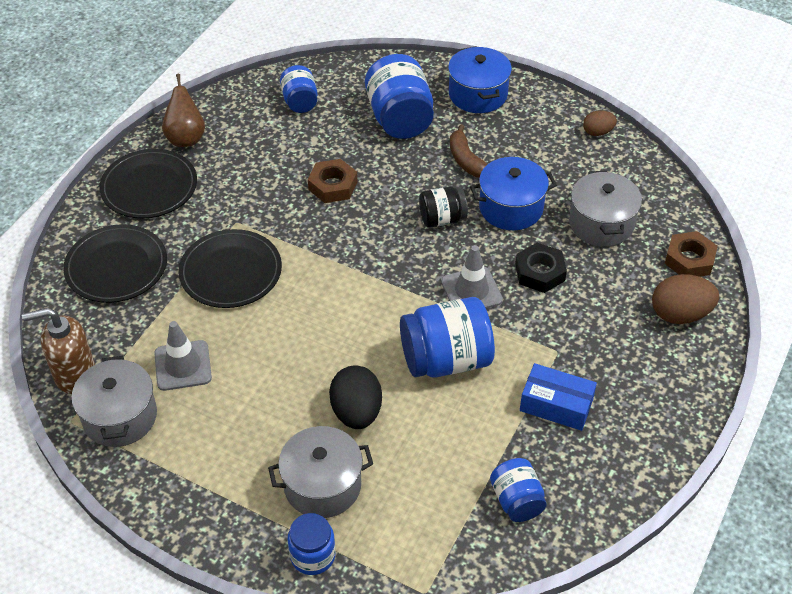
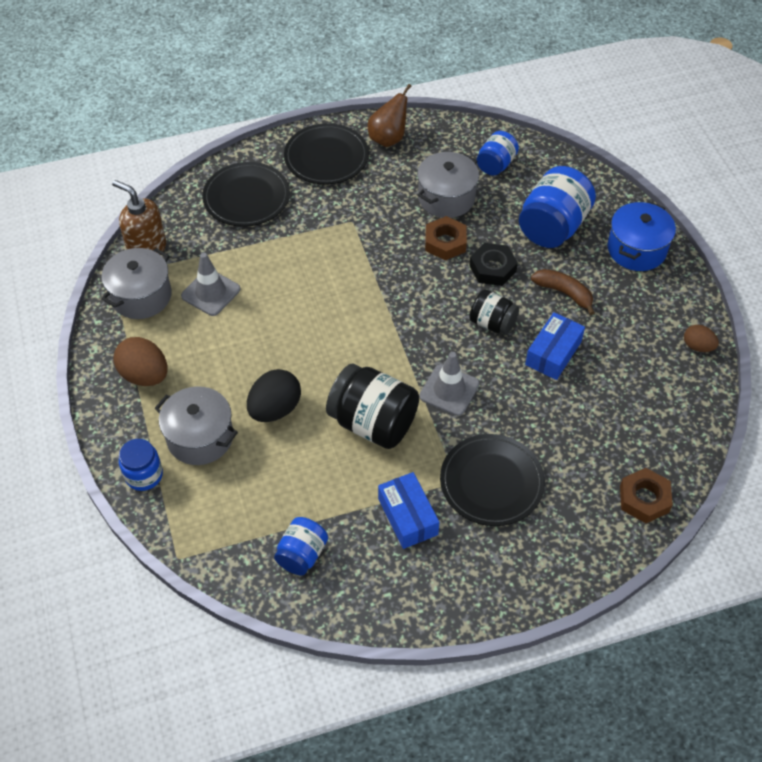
camera: 45 degrees right, 5 degrees up
black plate [178,229,282,308] -> black plate moved to [440,434,545,526]
blue jar [400,297,495,377] -> black jar [326,363,419,449]
brown banana [450,124,487,178] -> brown banana turned 105 degrees clockwise [531,269,595,315]
blue pot [470,157,557,230] -> blue box [525,312,585,380]
black nut [515,243,567,293] -> black nut moved to [469,243,518,286]
grey pot [569,170,642,247] -> grey pot moved to [417,152,479,218]
brown egg [652,274,719,324] -> brown egg moved to [113,337,167,386]

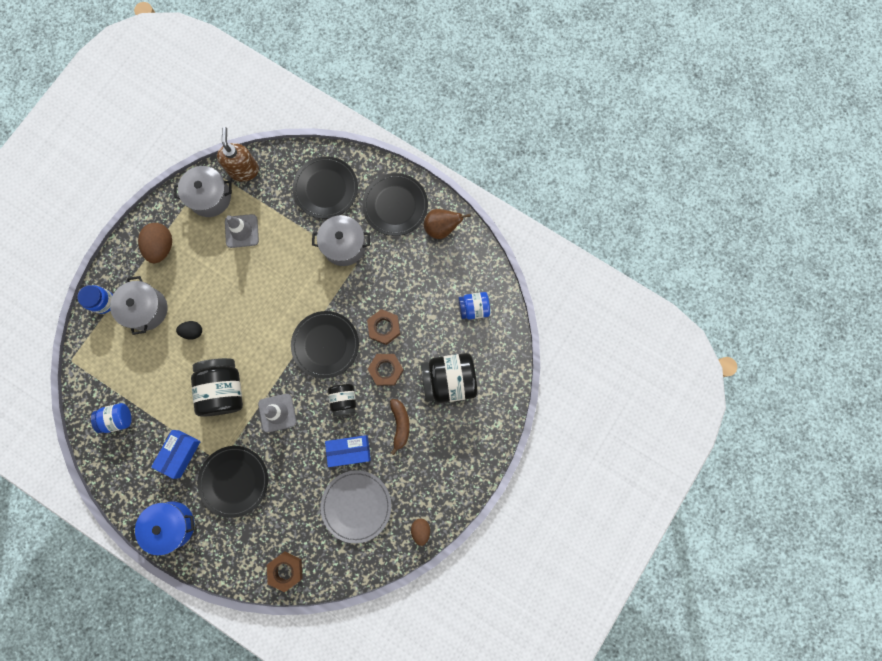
camera: 50 degrees right, 25 degrees up
black egg [247,369,301,422] -> black egg [176,321,202,340], size x0.59
grey pot [417,152,479,218] -> grey pot moved to [312,215,370,266]
black nut [469,243,518,286] -> brown nut [368,354,404,385]
blue jar [519,166,596,248] -> black jar [421,353,477,403]
blue pot [607,202,676,271] -> blue pot moved to [131,501,194,556]
none -> black plate [291,311,359,378]
none -> grey plate [320,470,391,543]

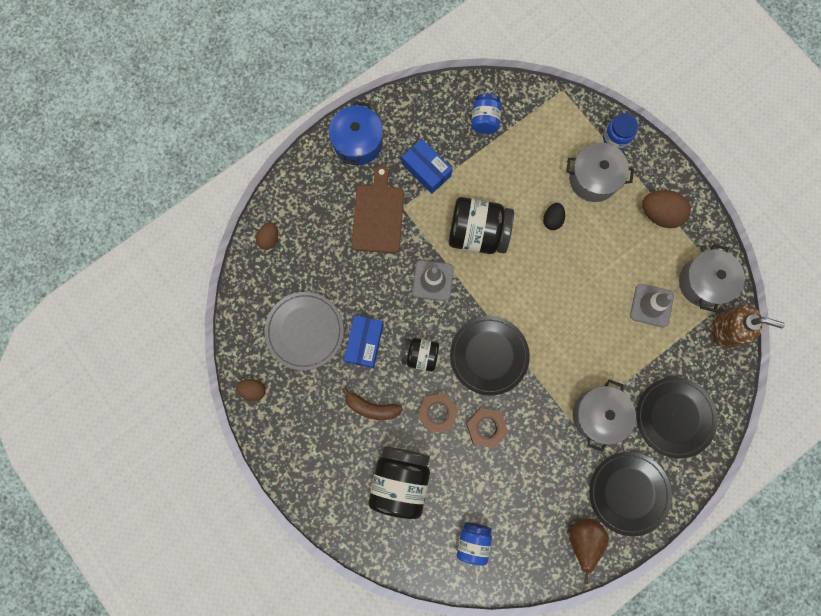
camera: 110 degrees right, 0 degrees up
black plate [197,446,268,518] -> brown cutting board [352,165,404,253]
brown nut [267,552,303,592] -> brown egg [256,222,278,250]

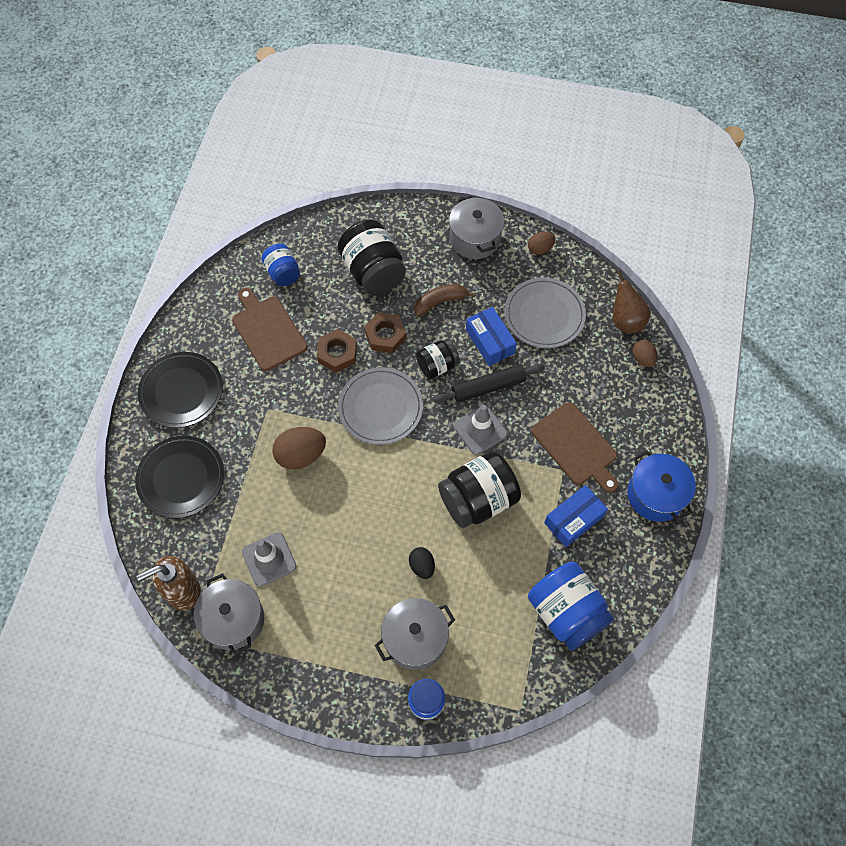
camera: 140 degrees right, 15 degrees down
blue box [402,139,453,194] -> blue box turned 45 degrees counterclockwise [544,485,608,547]
black plate [450,316,530,396] -> grey plate [338,367,423,445]
blue jar [471,93,501,134] -> blue jar [528,562,614,651], size x1.74
brown pear [569,518,609,584] -> brown pear moved to [613,270,651,334]
grey pot [573,379,636,452] -> grey pot moved to [449,196,505,259]
brown egg [642,190,691,228] -> brown egg moved to [272,427,326,470]
none -> brown cutting board [232,288,307,371]
none -> black rolling pin [433,364,545,403]

